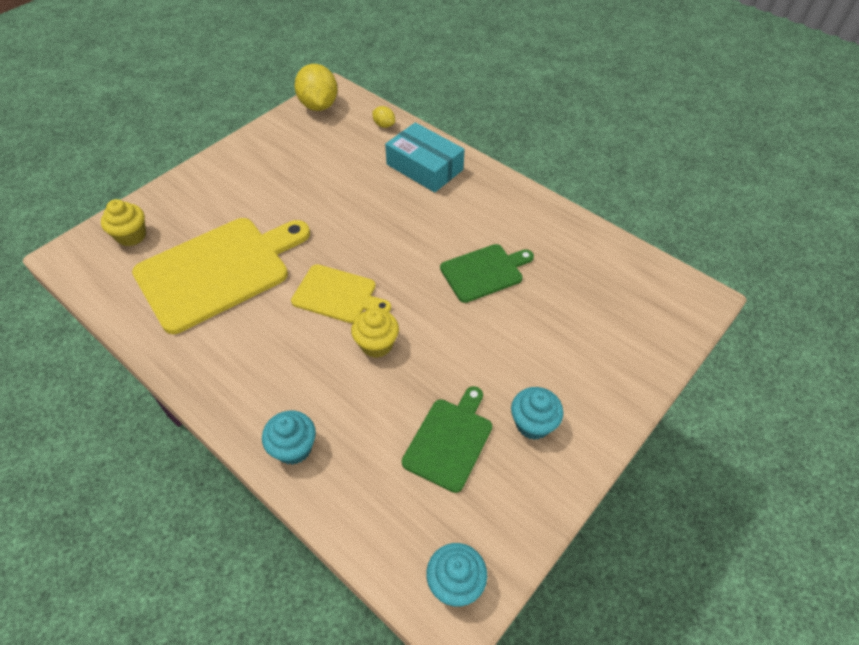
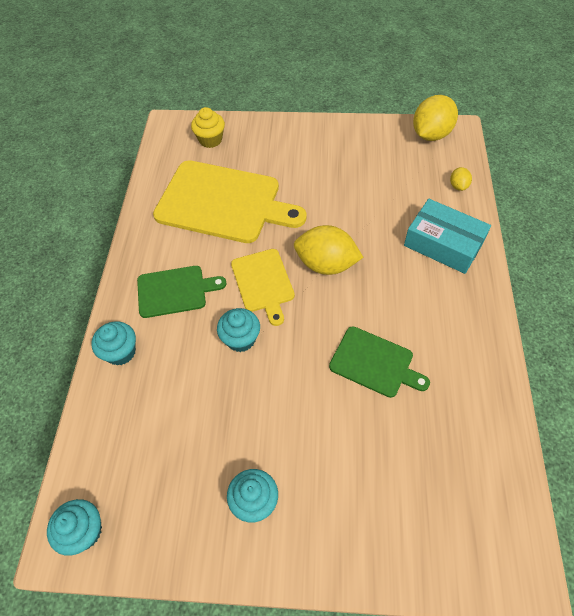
camera: 55 degrees right, 5 degrees up
yellow cupcake [351,308,399,358] -> turquoise cupcake [217,308,260,352]
turquoise box [385,122,465,193] -> turquoise box turned 60 degrees counterclockwise [404,199,491,274]
green cutting board [402,386,492,493] -> green cutting board moved to [137,266,226,318]
none -> yellow lemon [294,225,363,275]

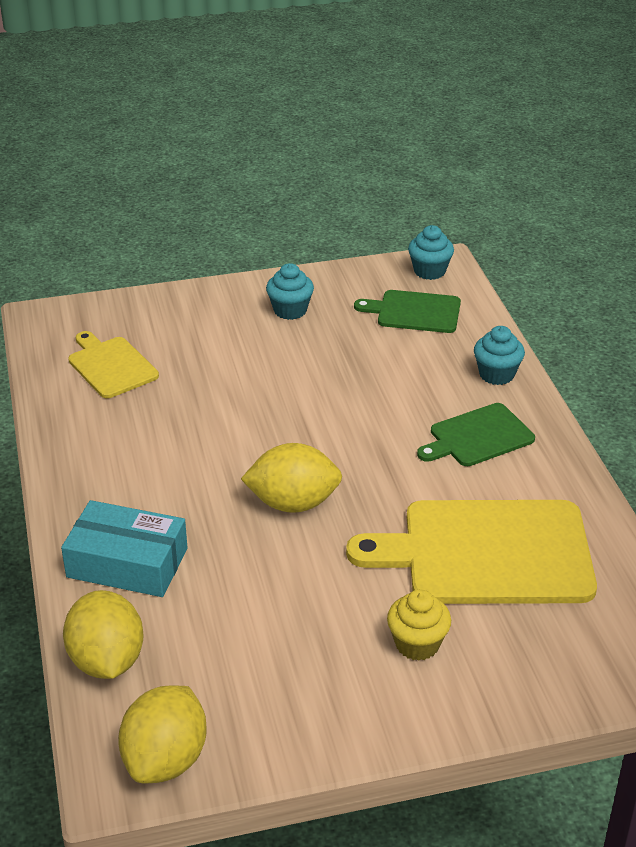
camera: 160 degrees right, 20 degrees down
yellow cupcake [191,107,225,148] -> yellow cupcake moved to [387,589,451,661]
turquoise cupcake [217,308,260,352] -> none
yellow cutting board [231,249,295,326] -> yellow cutting board moved to [68,331,159,398]
green cutting board [329,326,430,398] -> green cutting board moved to [354,290,461,333]
yellow lemon [450,167,472,191] -> yellow lemon [63,590,144,679], size x2.12

